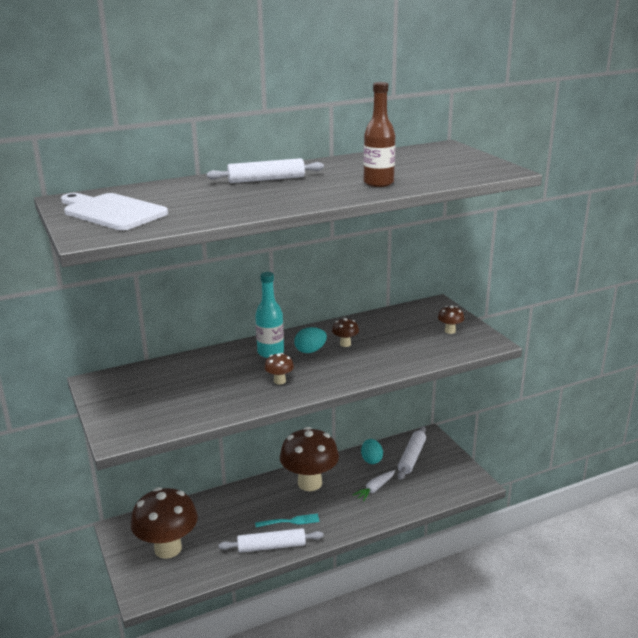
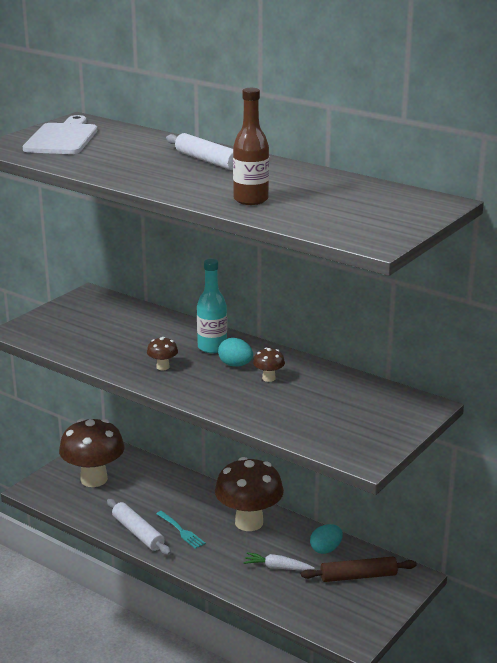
camera: 60 degrees right, 0 degrees up
white rolling pin [398,426,426,480] -> brown rolling pin [301,557,417,582]
brown mushroom [438,306,464,334] -> none

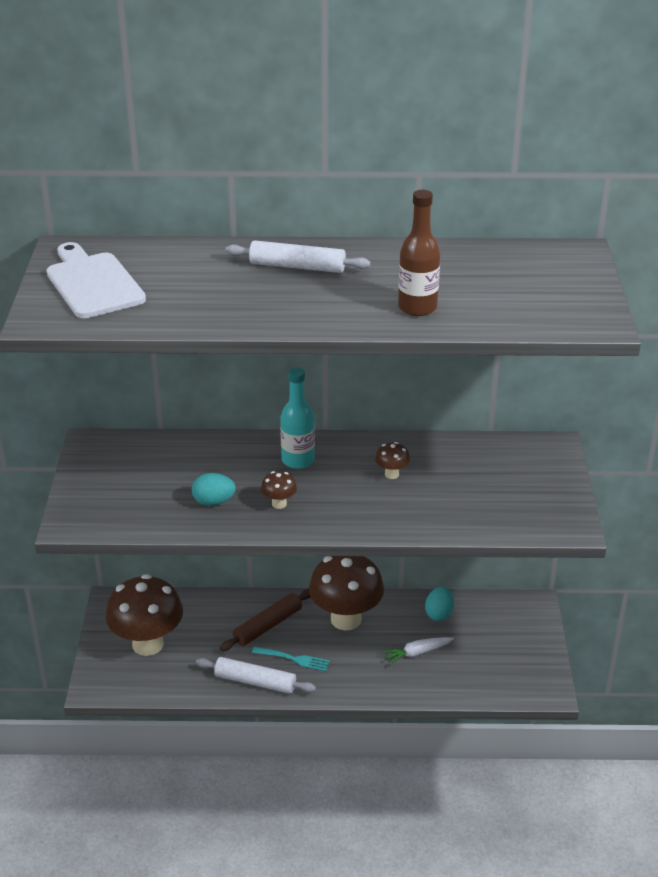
camera: 35 degrees left, 10 degrees up
turquoise egg [218,338,253,366] -> turquoise egg moved to [192,473,236,506]
brown rolling pin [301,557,417,582] -> brown rolling pin moved to [220,589,311,651]

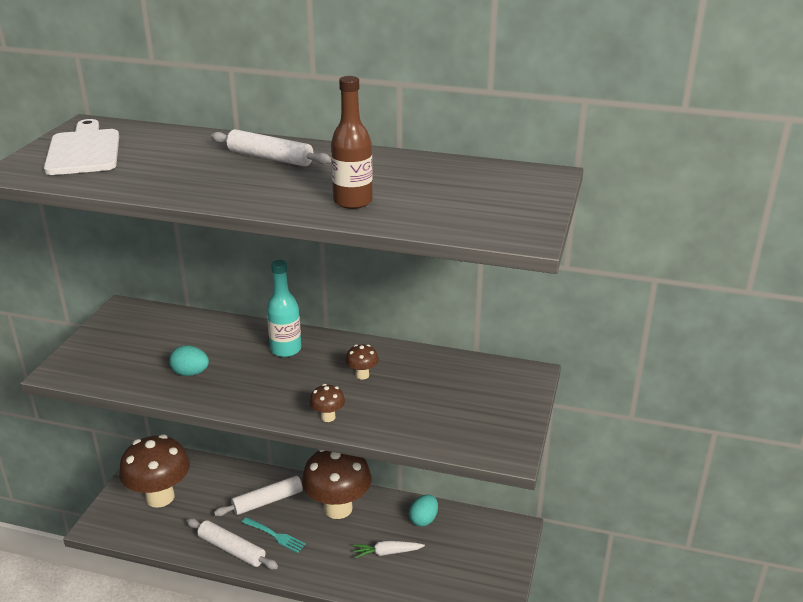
camera: 15 degrees right, 5 degrees down
brown rolling pin [220,589,311,651] -> white rolling pin [214,476,303,516]
brown mushroom [261,471,297,509] -> brown mushroom moved to [309,384,345,422]

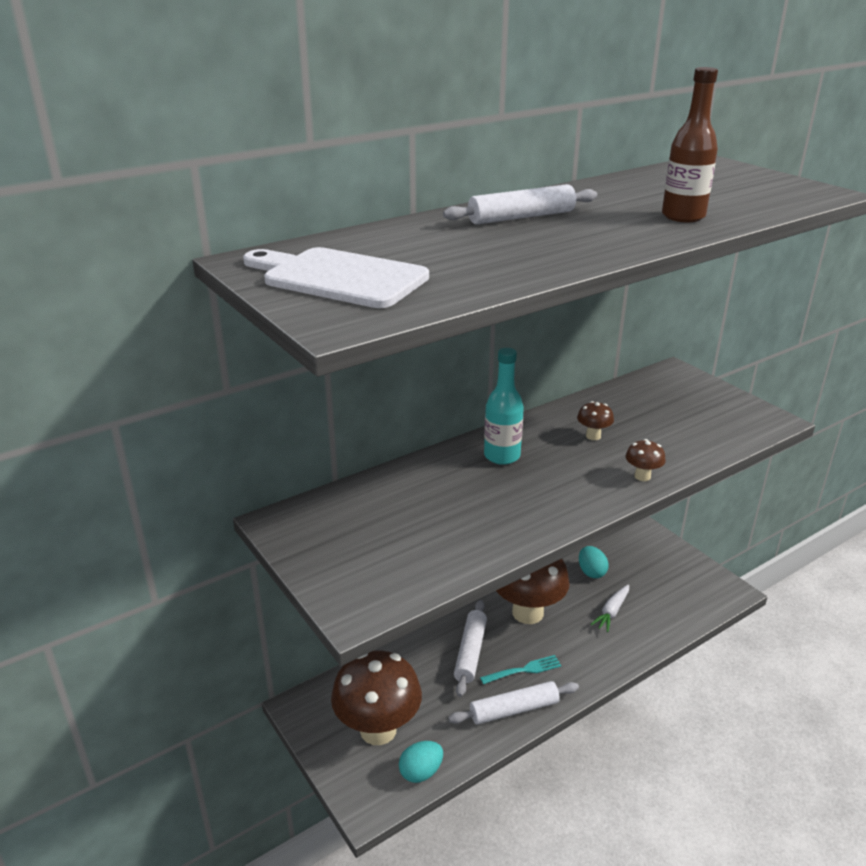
camera: 50 degrees left, 0 degrees up
turquoise egg [169,345,209,376] -> turquoise egg moved to [399,741,443,783]

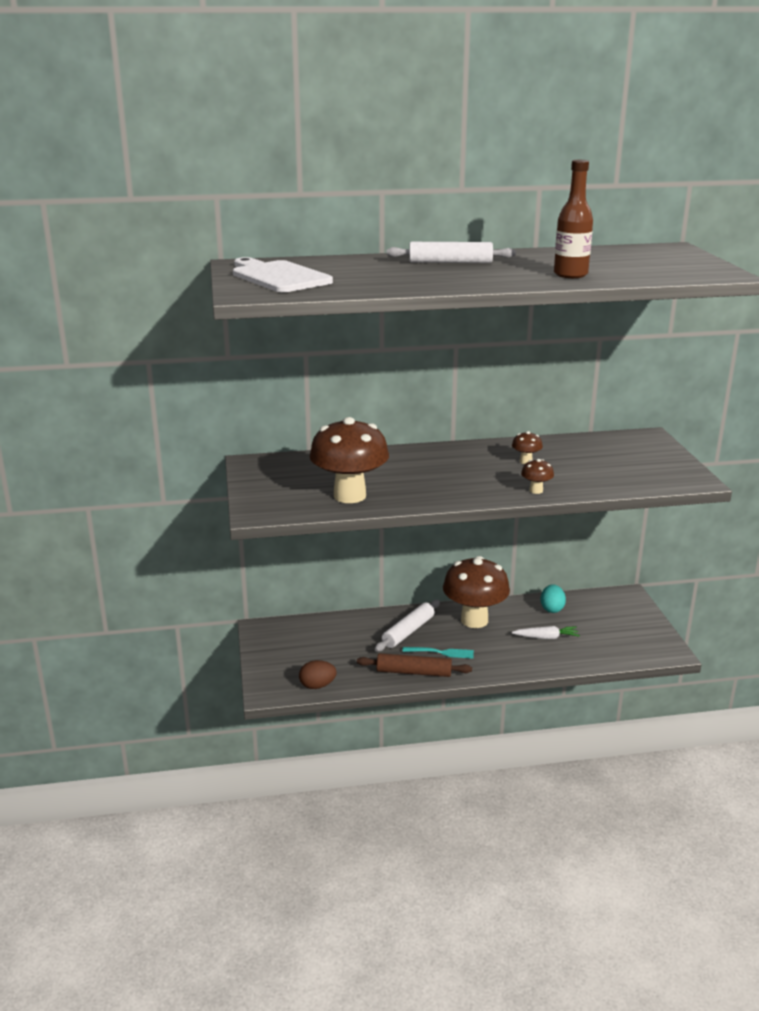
camera: 25 degrees right, 5 degrees down
brown mushroom [331,650,422,745] -> brown mushroom moved to [310,417,389,503]
turquoise egg [399,741,443,783] -> brown egg [299,660,337,689]
white rolling pin [448,681,579,724] -> brown rolling pin [357,653,472,677]
turquoise bottle [484,348,524,465] -> none
white carrot [590,584,629,632] -> white carrot turned 150 degrees counterclockwise [512,626,580,639]

